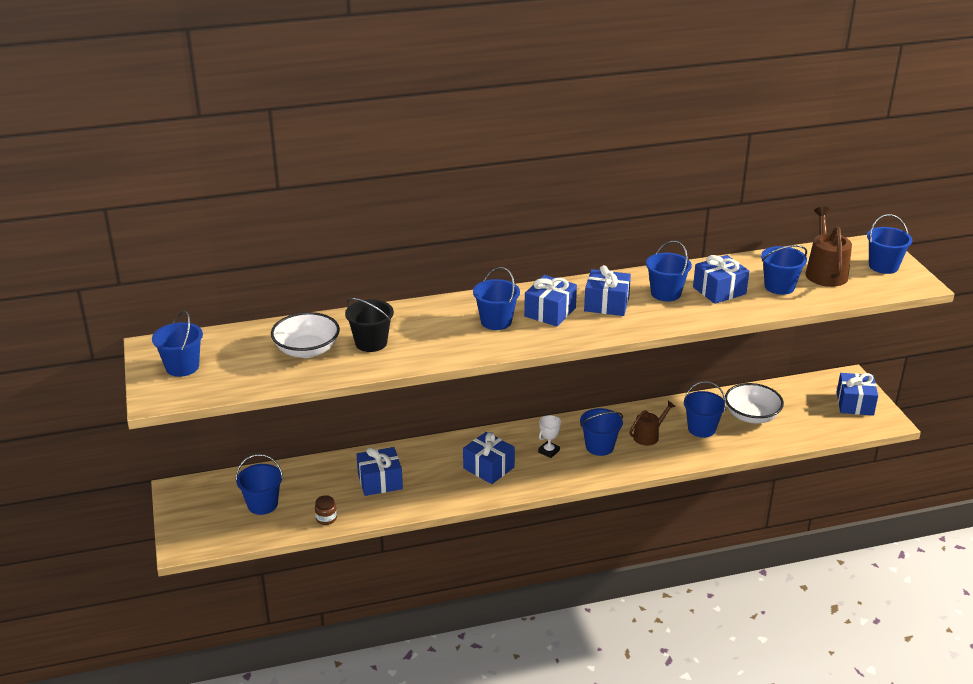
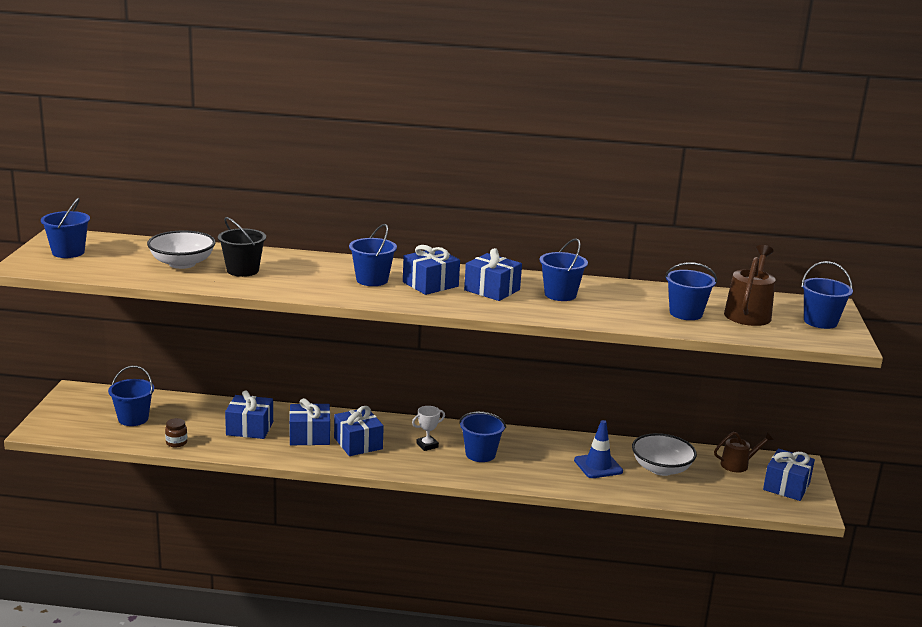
camera: 20 degrees right, 10 degrees down
brown watering can [629,401,676,446] -> brown watering can moved to [714,432,773,473]
blue bucket [684,381,726,438] -> blue traffic cone [574,420,623,478]
blue gift [693,255,749,304] -> blue gift moved to [289,398,330,445]

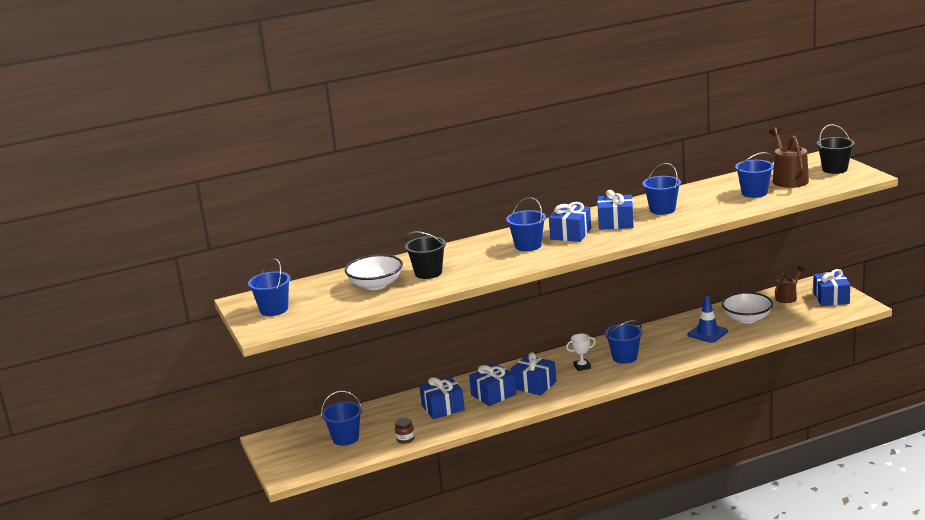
camera: 25 degrees left, 0 degrees up
white trophy [412,406,445,451] -> white trophy turned 45 degrees clockwise [566,334,596,371]
blue bucket [801,261,853,329] -> black bucket [817,124,855,174]

